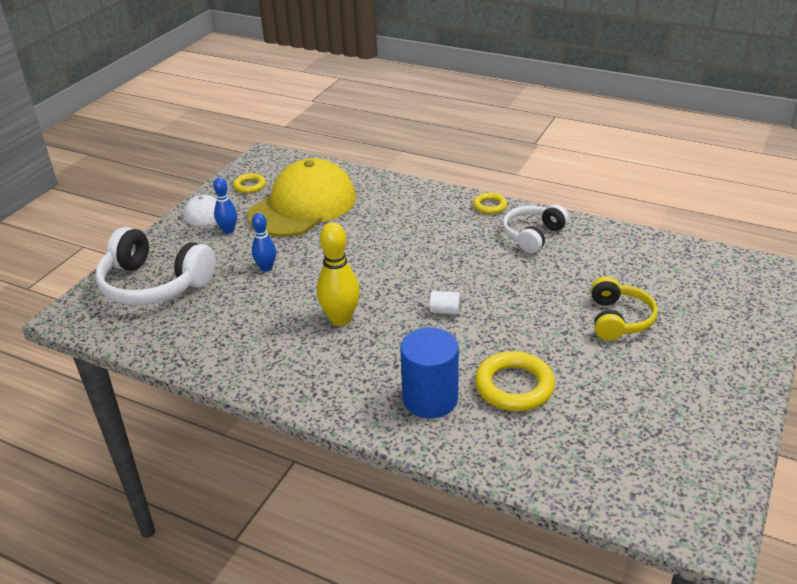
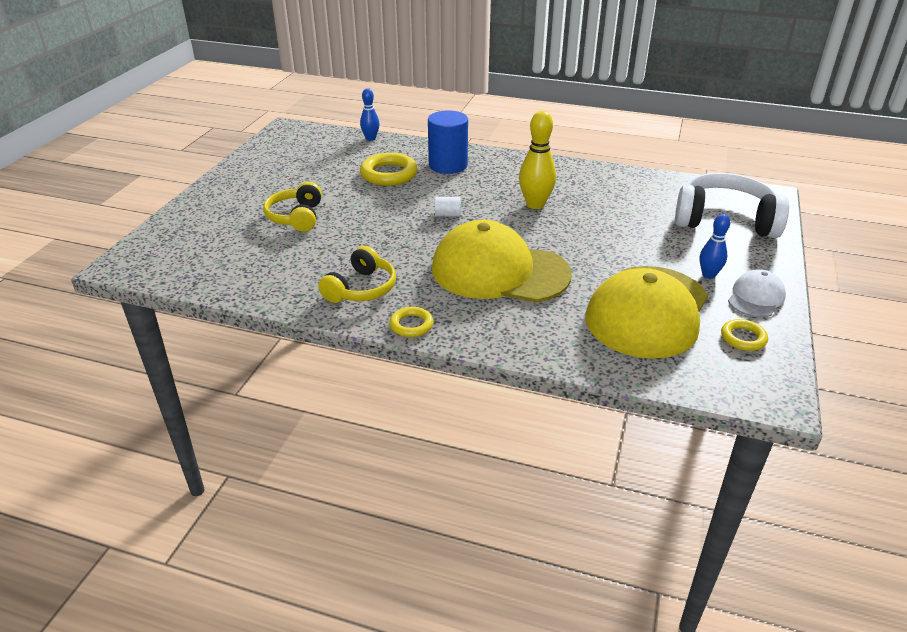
camera: 170 degrees right, 0 degrees up
blue bowling pin [252,213,276,272] -> blue bowling pin moved to [360,88,380,141]
white headphones [502,205,569,253] -> yellow headphones [318,246,396,303]
none -> yellow cap [432,220,572,302]

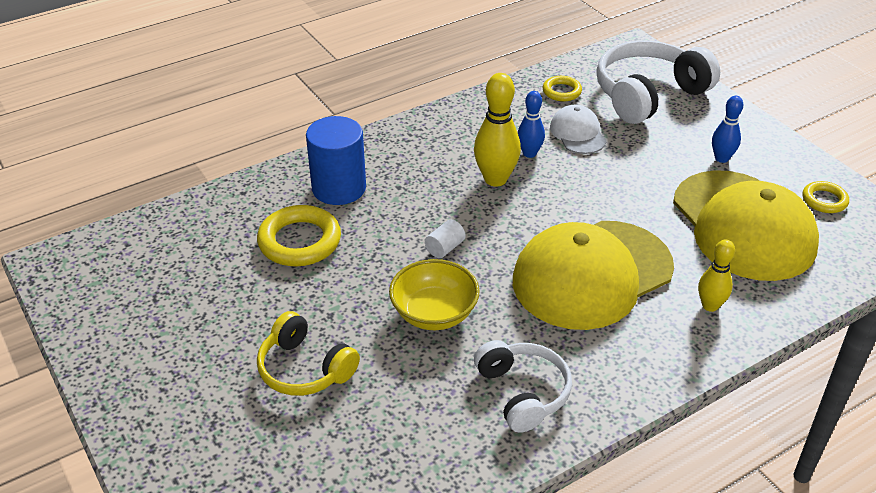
camera: 50 degrees left, 5 degrees up
yellow headphones [318,246,396,303] -> white headphones [474,340,572,433]
blue bowling pin [360,88,380,141] -> blue bowling pin moved to [518,91,545,158]
yellow ring [389,307,433,337] -> yellow ring moved to [543,76,582,102]
white cap [728,269,786,317] -> white cap moved to [550,105,607,154]
none -> yellow bowl [389,259,480,330]
none -> yellow bowling pin [698,240,735,312]

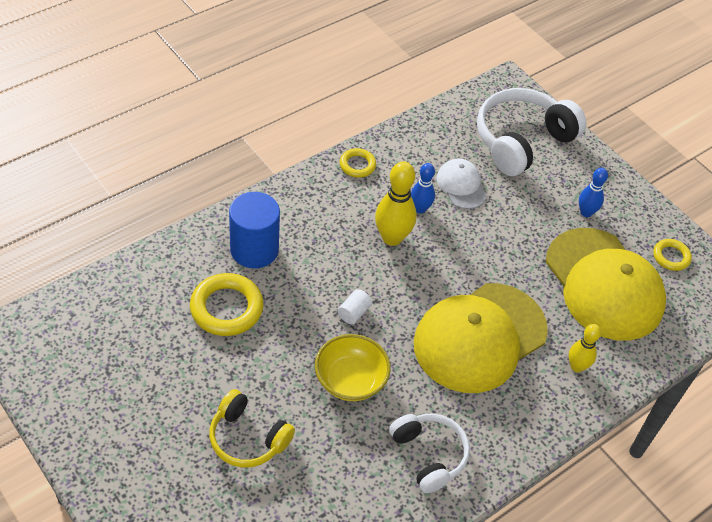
camera: 10 degrees left, 10 degrees up
yellow ring [543,76,582,102] -> yellow ring moved to [340,148,376,178]

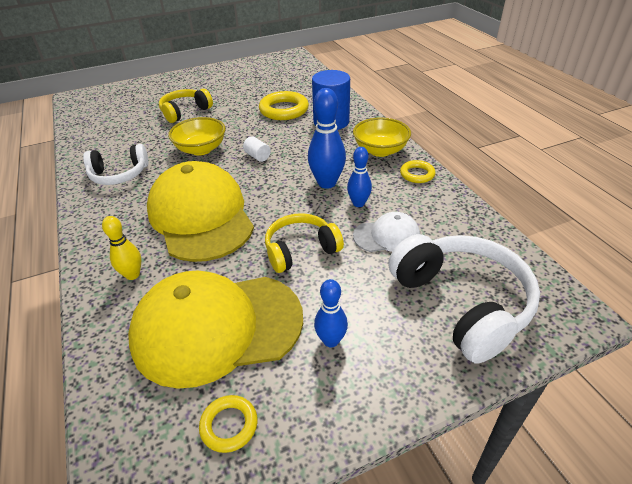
camera: 110 degrees right, 10 degrees down
yellow bowling pin [375,161,417,246] -> blue bowling pin [308,88,346,189]
none -> yellow headphones [265,213,344,273]
none -> yellow bowl [353,117,411,157]

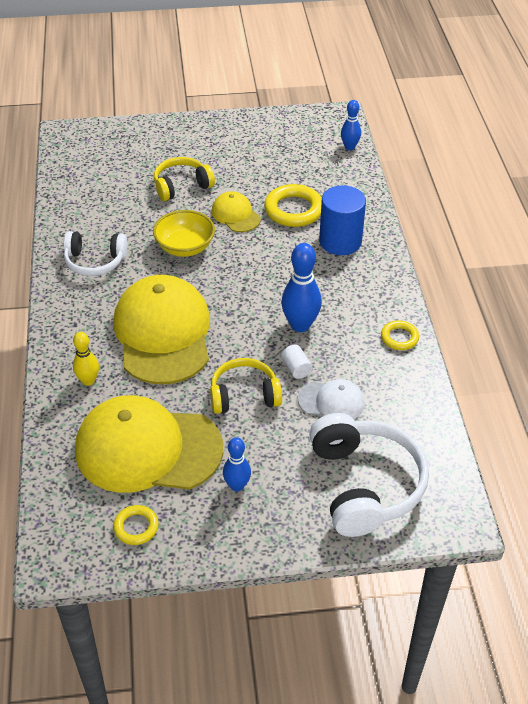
camera: 15 degrees right, 5 degrees up
white cylinder [243,136,271,162] -> white cylinder moved to [281,345,312,379]
blue bowling pin [347,147,372,207] -> blue bowling pin moved to [341,100,361,150]
yellow bowl [353,117,411,157] -> none
none -> yellow cap [211,191,261,232]

